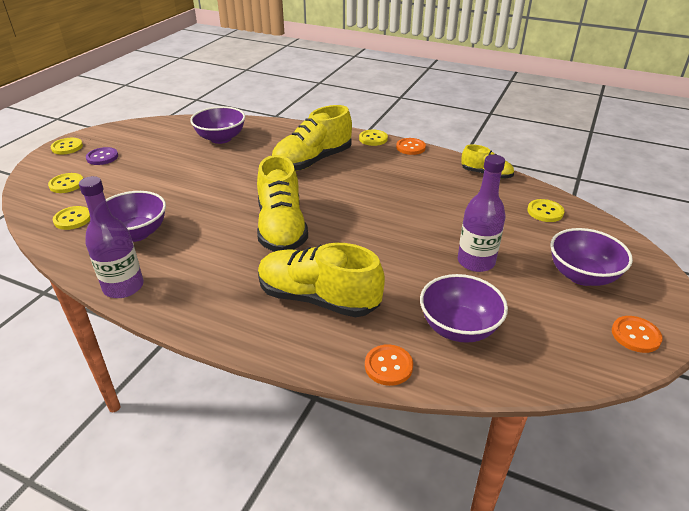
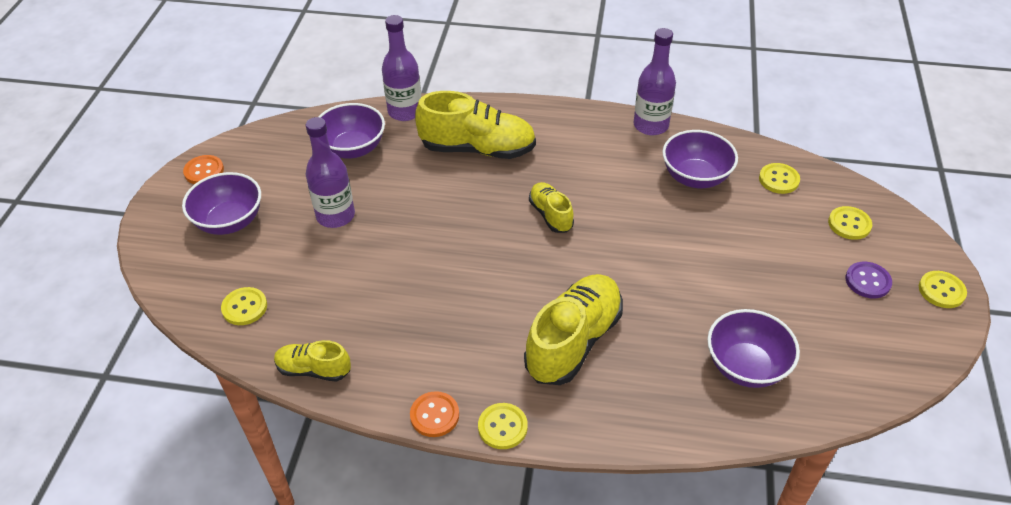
camera: 165 degrees right, 10 degrees up
yellow shoe [257,155,308,252] -> yellow shoe [529,182,574,233], size x0.54
orange button [365,344,413,386] -> purple bottle [382,15,421,121]

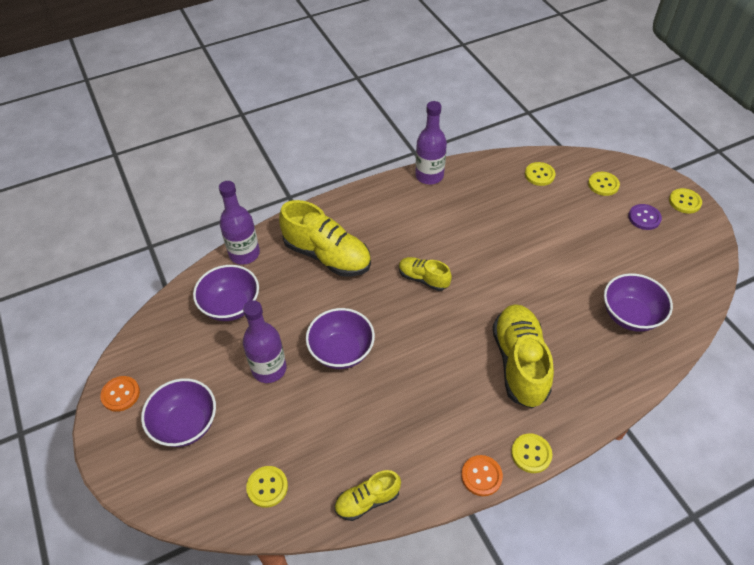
camera: 35 degrees left, 5 degrees up
yellow shoe [415,91,536,159] -> yellow shoe turned 60 degrees clockwise [279,200,371,277]
purple bowl [662,130,738,188] -> purple bowl moved to [306,308,375,369]

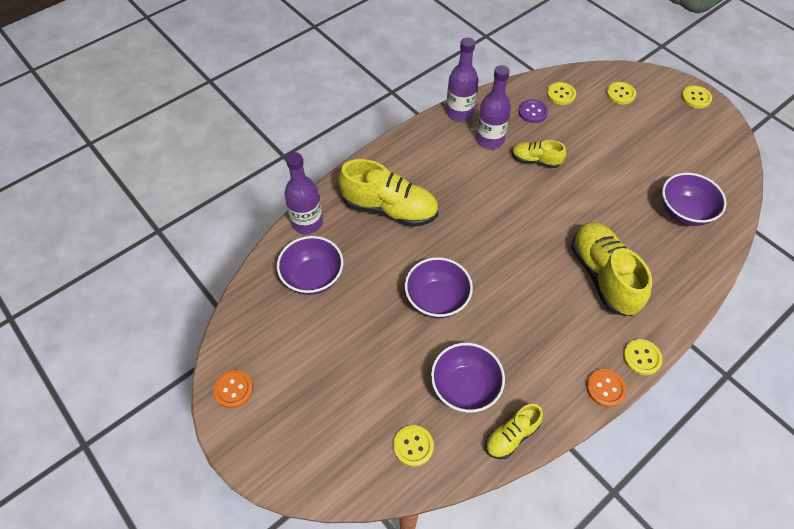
camera: 15 degrees left, 5 degrees up
purple bowl [141,378,216,447] -> purple bowl moved to [431,343,505,413]
purple bottle [243,300,287,383] -> purple bottle moved to [476,65,511,149]
yellow shoe [399,257,452,291] -> yellow shoe moved to [512,140,566,168]
purple button [628,204,662,230] -> purple button moved to [518,99,548,123]

